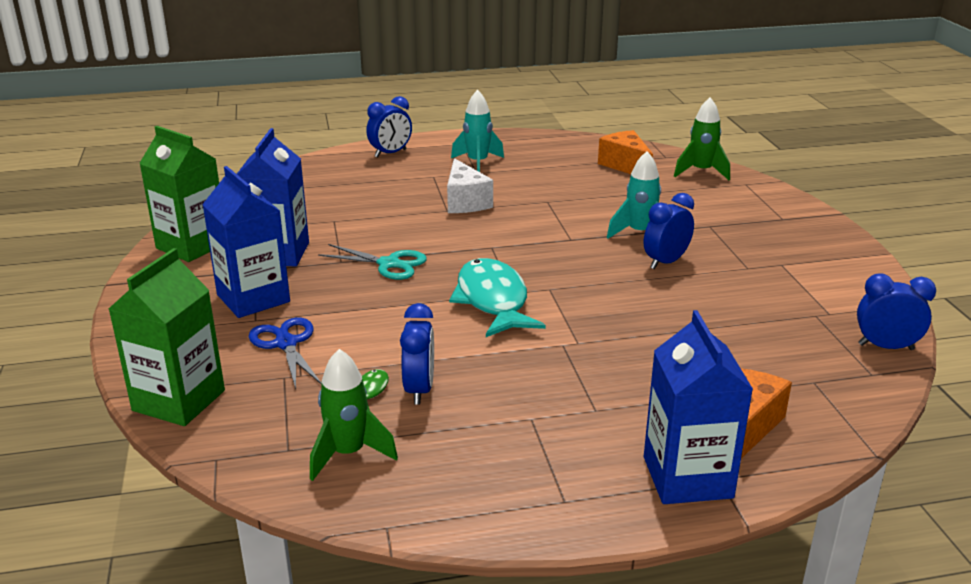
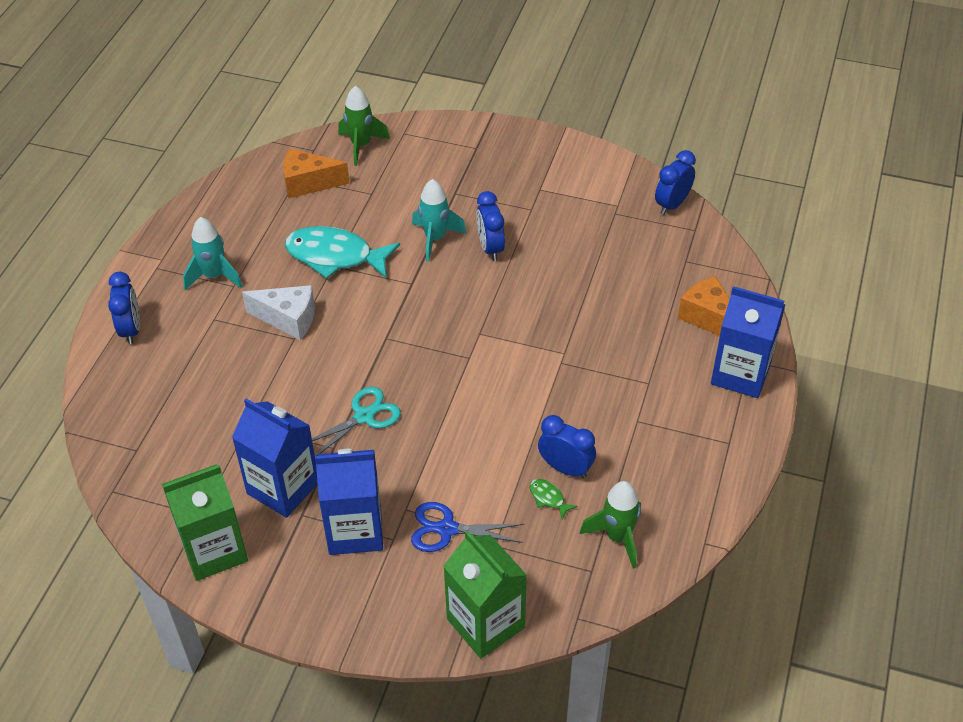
camera: 60 degrees left, 20 degrees up
turquoise fish [449,258,546,337] -> turquoise fish moved to [285,226,400,279]

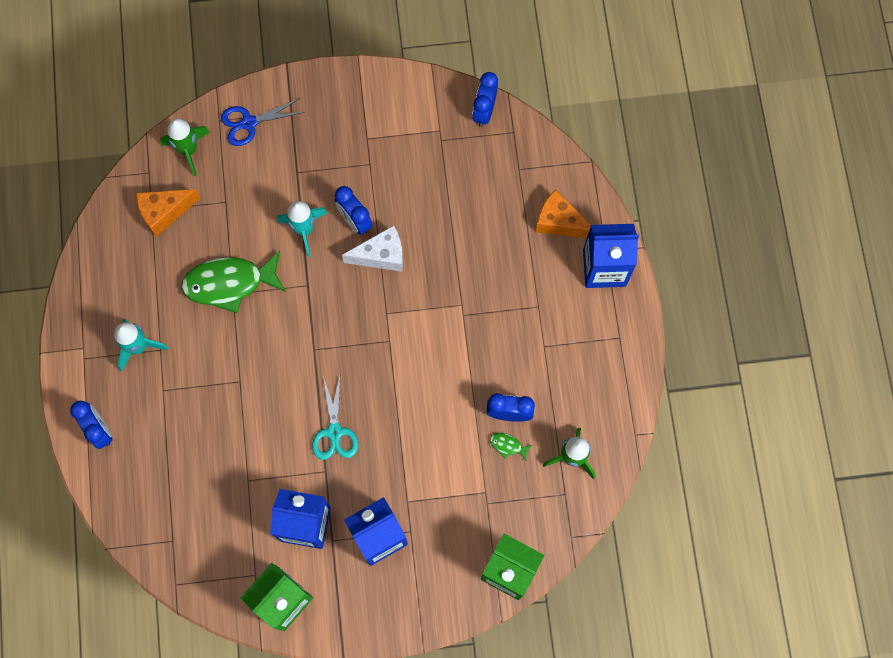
camera: 25 degrees left, 25 degrees up
white cheese [242,285,315,340] -> white cheese moved to [342,225,403,272]
turquoise fish [285,226,400,279] -> green fish [181,251,286,313]
turquoise scissors [312,387,401,456] -> turquoise scissors turned 150 degrees clockwise [312,376,358,460]
blue scissors [411,502,524,552] -> blue scissors moved to [221,98,305,146]

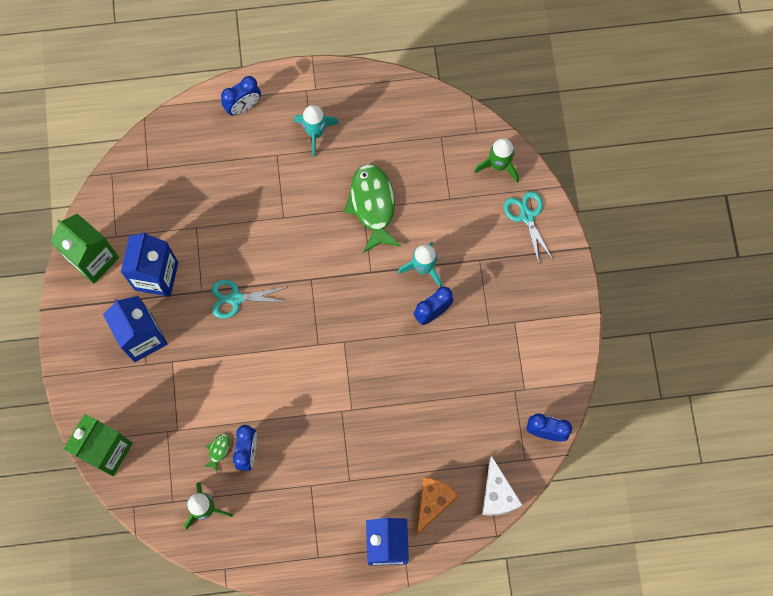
camera: 90 degrees right, 0 degrees up
orange cheese [136,189,200,237] -> none
blue scissors [221,98,305,146] -> turquoise scissors [504,191,553,264]
white cheese [342,225,403,272] -> white cheese moved to [482,456,522,516]

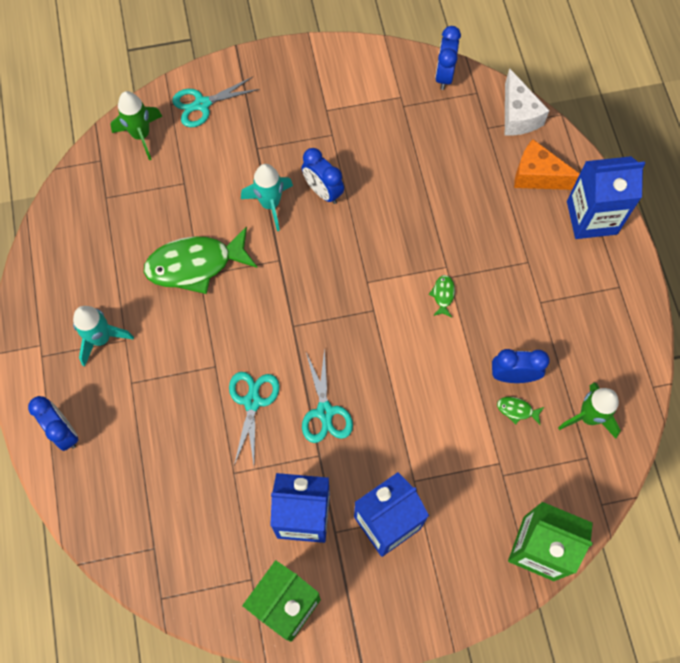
camera: 95 degrees left, 5 degrees down
white cheese [482,456,522,516] -> white cheese turned 90 degrees clockwise [505,68,550,136]
none -> turquoise scissors [229,372,280,465]
none -> green fish [429,275,455,317]

